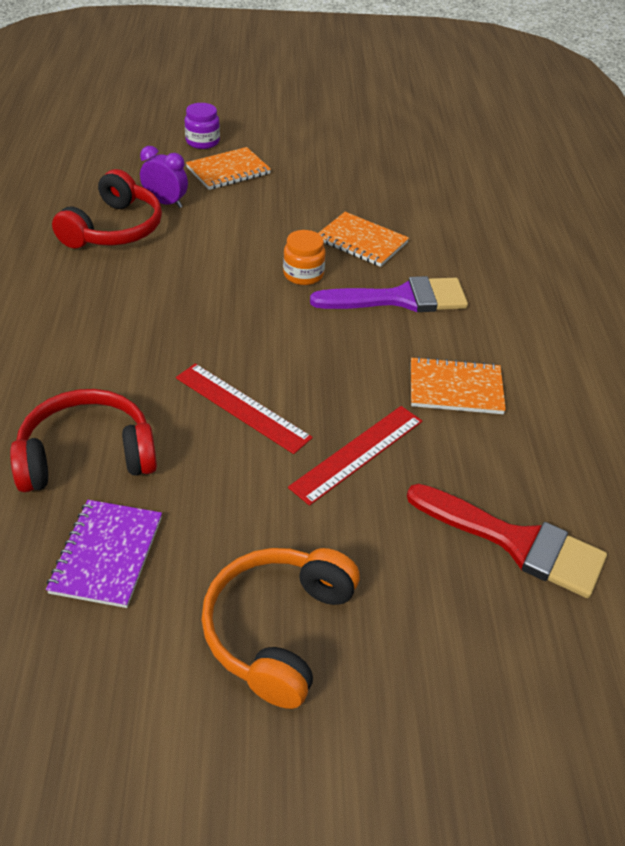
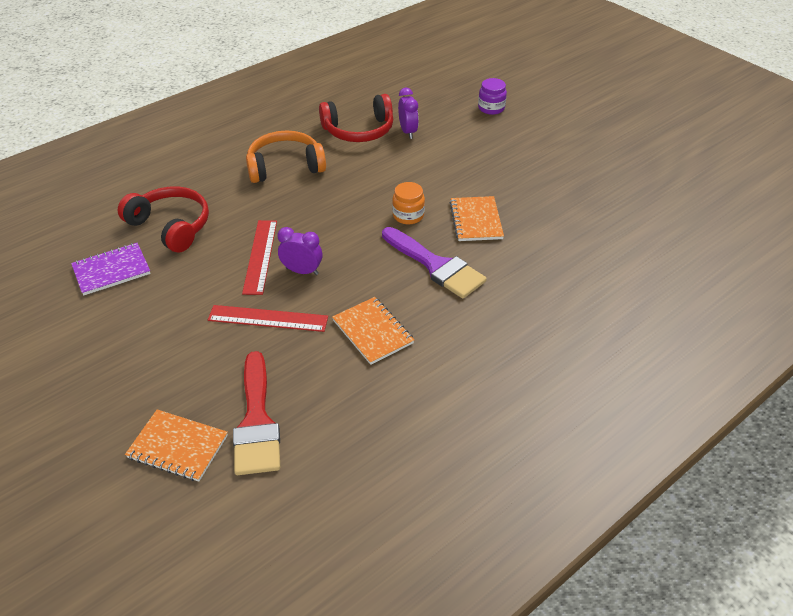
camera: 55 degrees right, 0 degrees up
orange notebook [186,147,271,190] -> orange notebook moved to [125,410,228,482]
orange headphones [202,548,360,709] -> orange headphones moved to [246,131,326,183]
none -> purple clock [277,227,322,275]

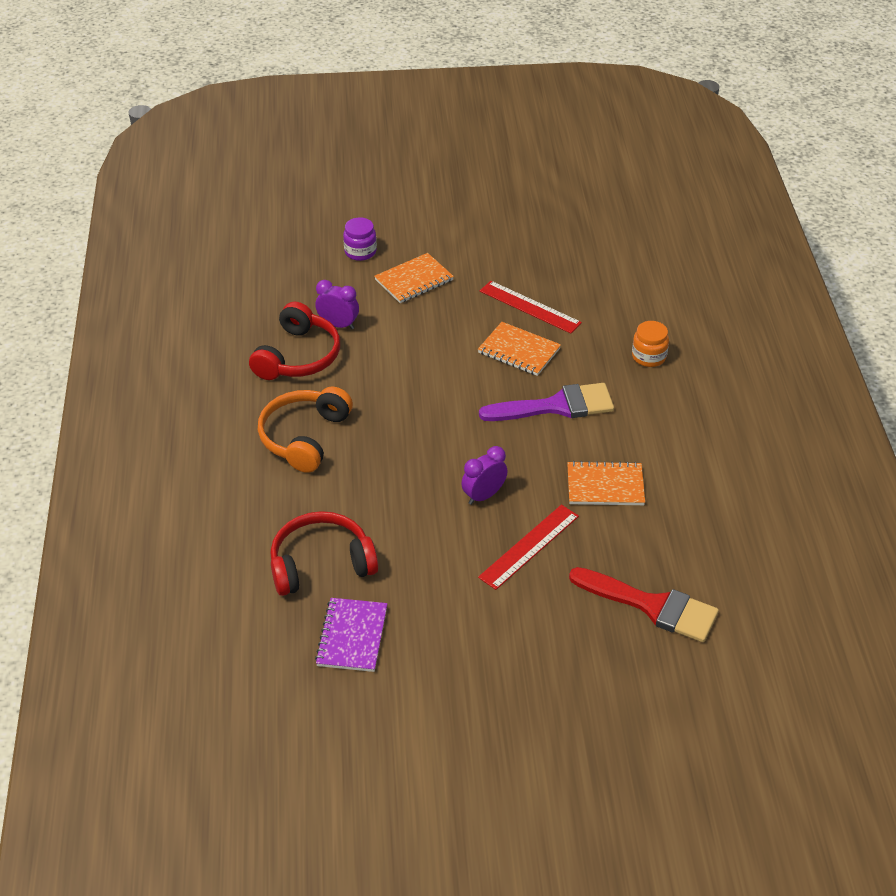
camera: 55 degrees left, 0 degrees up
orange notebook [125,410,228,482] -> orange notebook moved to [374,253,454,303]
red ruler [242,220,277,295] -> red ruler moved to [480,281,582,334]
orange jar [392,182,425,224] -> orange jar moved to [632,321,669,367]

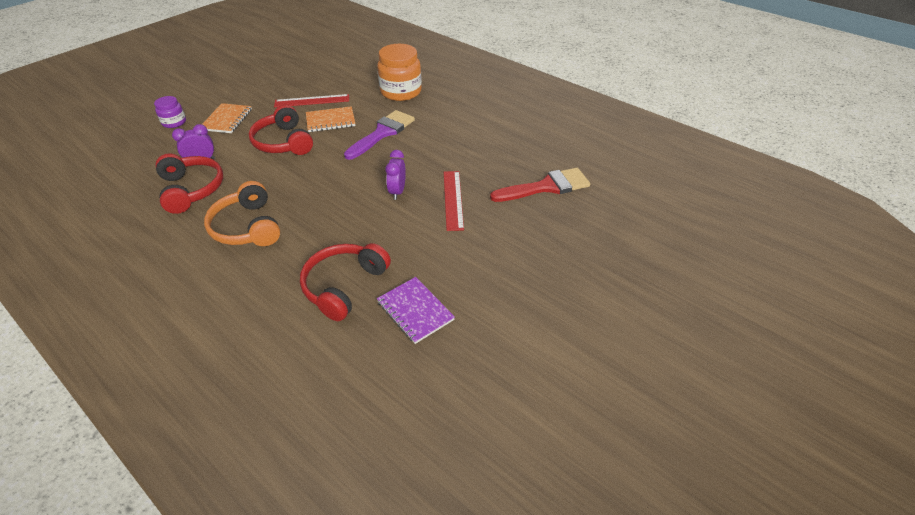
camera: 45 degrees left, 0 degrees up
orange notebook [567,461,645,505] -> none
orange jar [632,321,669,367] -> orange jar [377,44,422,101], size x1.90
none -> red headphones [249,105,313,155]

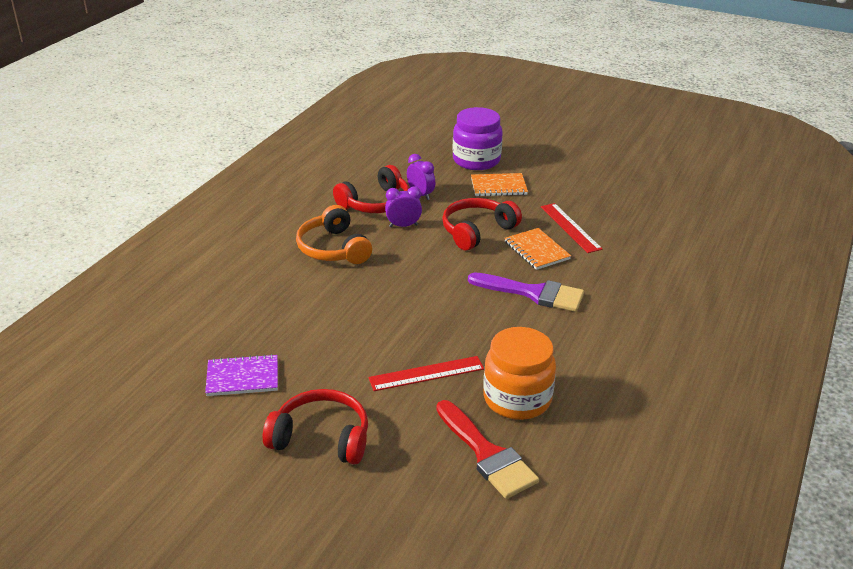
camera: 75 degrees right, 10 degrees down
purple jar [154,96,186,128] -> purple jar [452,107,503,170], size x1.90
orange headphones [204,181,280,246] -> orange headphones turned 75 degrees counterclockwise [296,205,372,264]
red headphones [300,243,391,321] -> red headphones moved to [263,389,368,465]
orange jar [377,44,422,101] -> orange jar moved to [483,327,556,420]
purple notebook [377,277,455,344] -> purple notebook turned 45 degrees clockwise [205,354,278,396]
purple clock [385,150,406,200] -> purple clock moved to [385,187,422,227]

